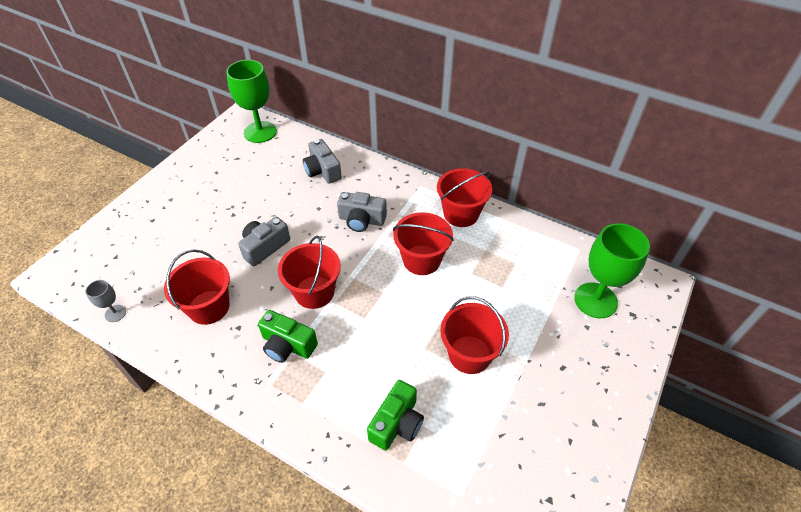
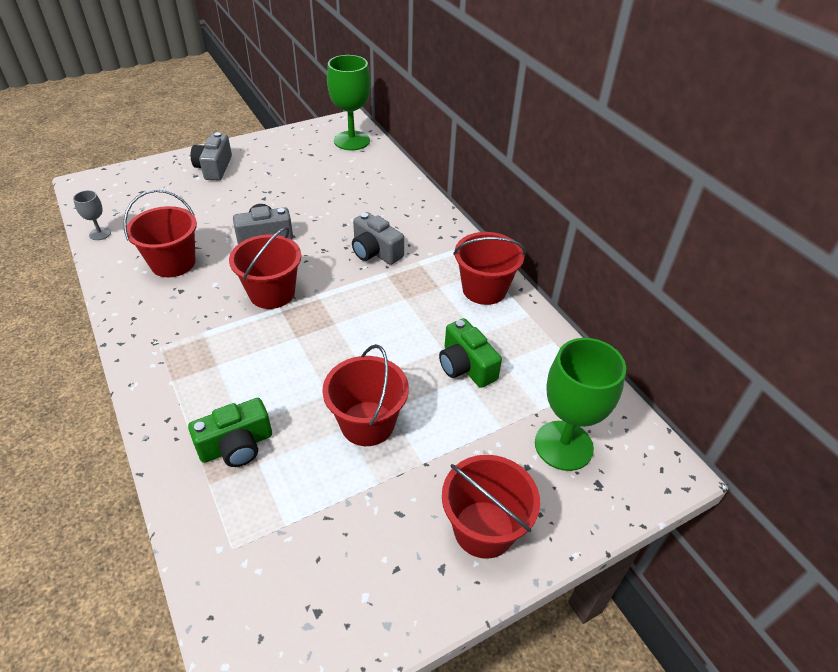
camera: 30 degrees right, 5 degrees down
green camera [258,310,318,363] -> green camera moved to [439,318,502,388]
grey camera [303,139,342,184] -> grey camera moved to [190,132,232,180]
red bucket [393,212,454,275] -> red bucket moved to [442,455,540,559]

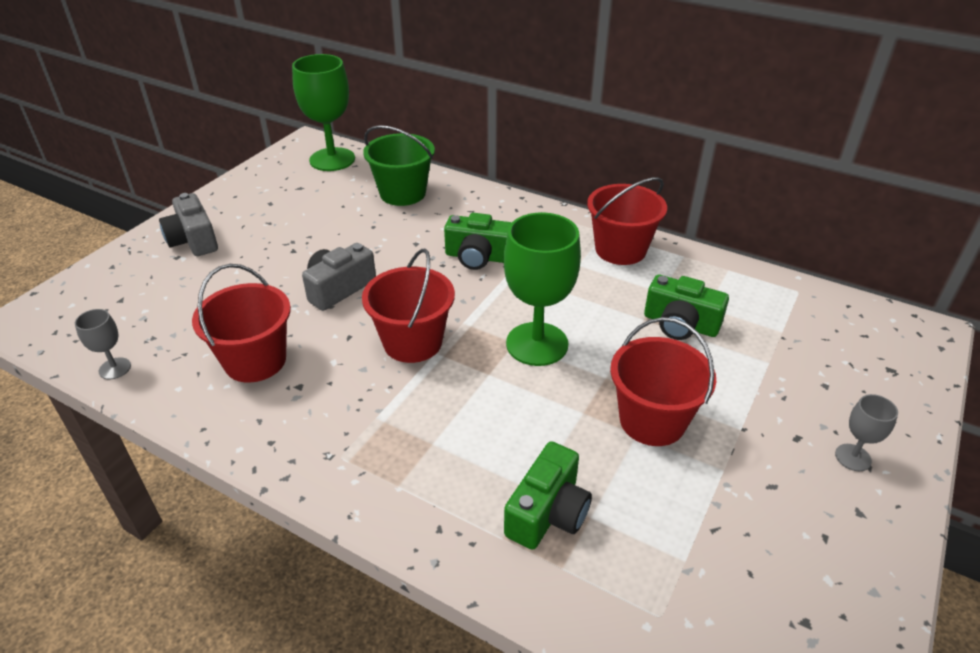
camera: 30 degrees left, 5 degrees down
grey camera [352,212,404,265] -> green camera [444,213,512,270]
red bucket [442,455,540,559] -> grey goblet [835,394,898,471]
green goblet [535,338,626,471] -> green goblet moved to [504,212,581,366]
none -> green bucket [363,125,435,206]

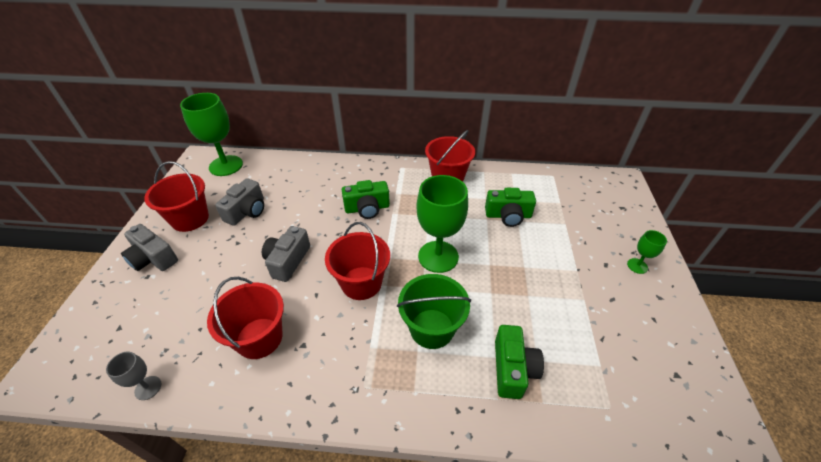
camera: 25 degrees left, 5 degrees up
green bucket [363,125,435,206] -> green bucket moved to [397,274,471,349]
red bucket [610,317,716,446] -> red bucket moved to [144,161,209,232]
grey goblet [835,394,898,471] -> green goblet [627,230,667,274]
none -> grey camera [215,178,264,226]

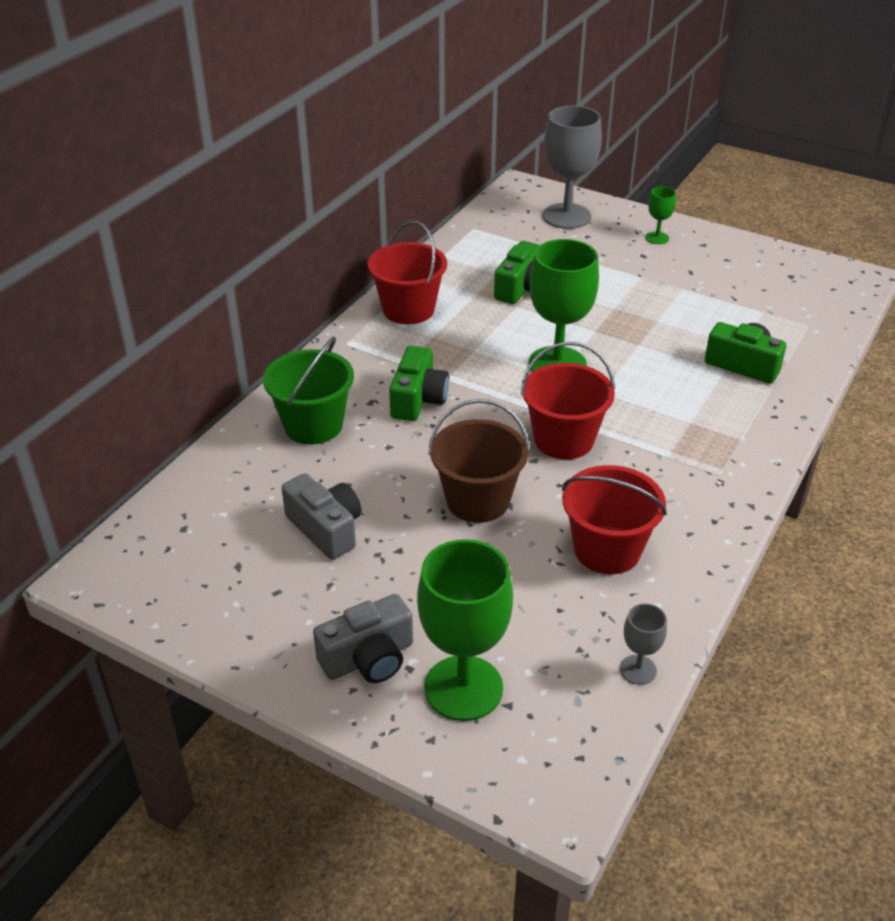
camera: 65 degrees left, 5 degrees down
red bucket [144,161,209,232] -> none
green goblet [180,93,243,176] -> green goblet moved to [417,539,513,721]
grey camera [262,226,310,282] -> brown bucket [428,399,530,523]
green bucket [397,274,471,349] -> green bucket moved to [263,337,354,444]
none -> grey goblet [543,105,602,229]

